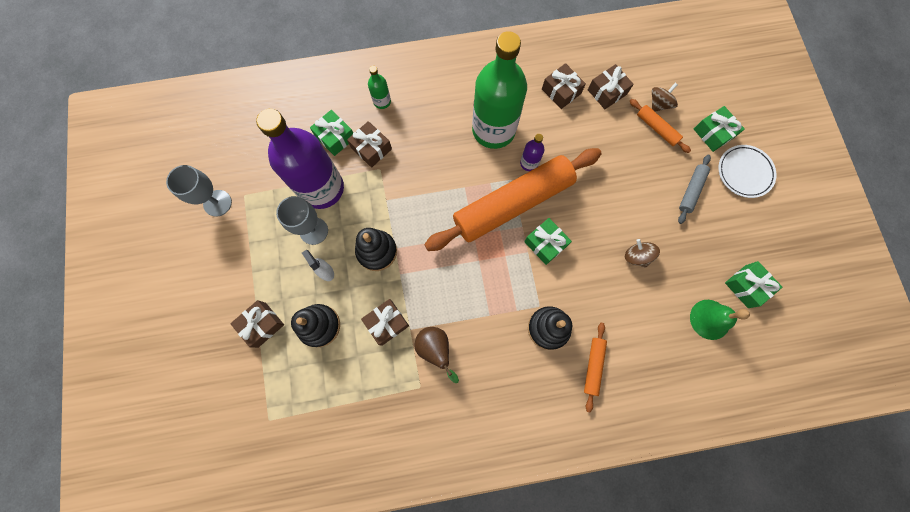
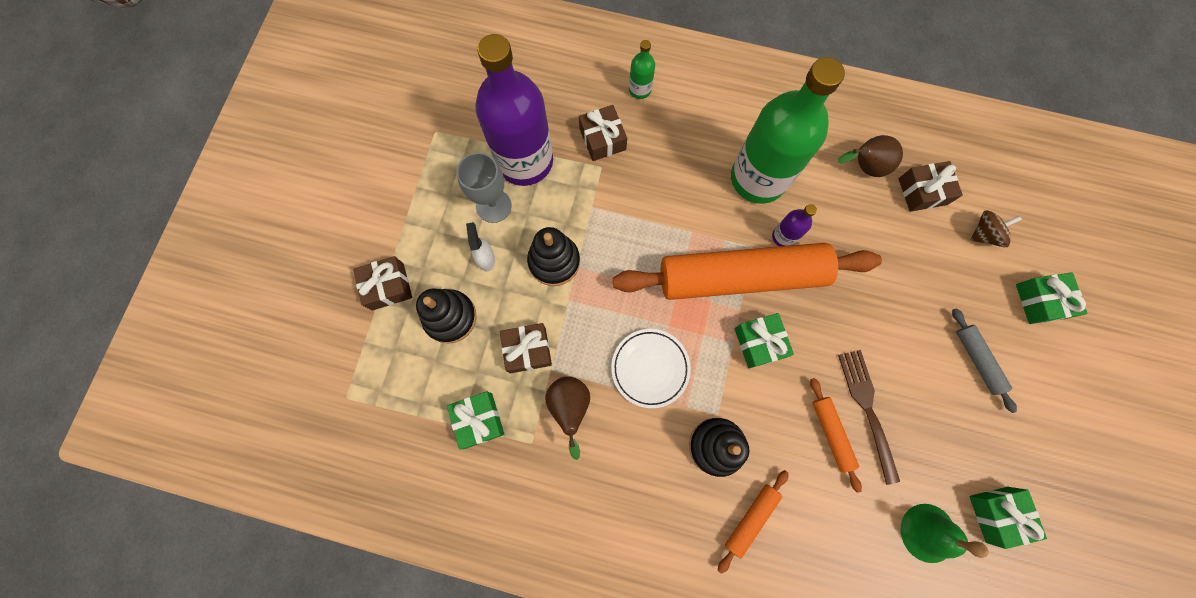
camera: 25 degrees right, 0 degrees up
grey goblet [166,165,232,217] -> none
green gift [310,110,353,156] -> green gift moved to [447,391,504,450]
brown gift [542,63,586,109] -> brown pear [838,135,903,177]
brown spinning top [625,239,660,268] -> brown fork [838,350,900,485]
orange rolling pin [630,99,691,153] -> orange rolling pin moved to [810,378,862,493]
grey rolling pin [678,155,711,224] -> grey rolling pin turned 75 degrees counterclockwise [952,308,1017,413]
white plate [718,145,776,198] -> white plate moved to [611,329,691,408]

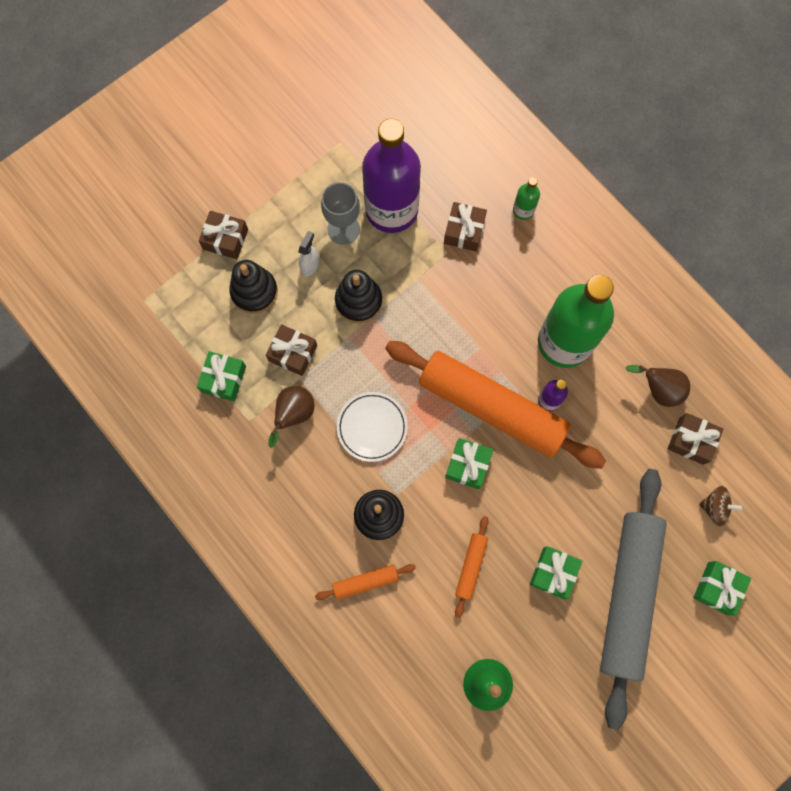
camera: 35 degrees right, 0 degrees up
brown fork [838,350,900,485] -> none
grey rolling pin [952,308,1017,413] -> grey rolling pin [600,469,667,730], size x2.44
green gift [969,487,1047,549] -> green gift moved to [530,546,582,599]

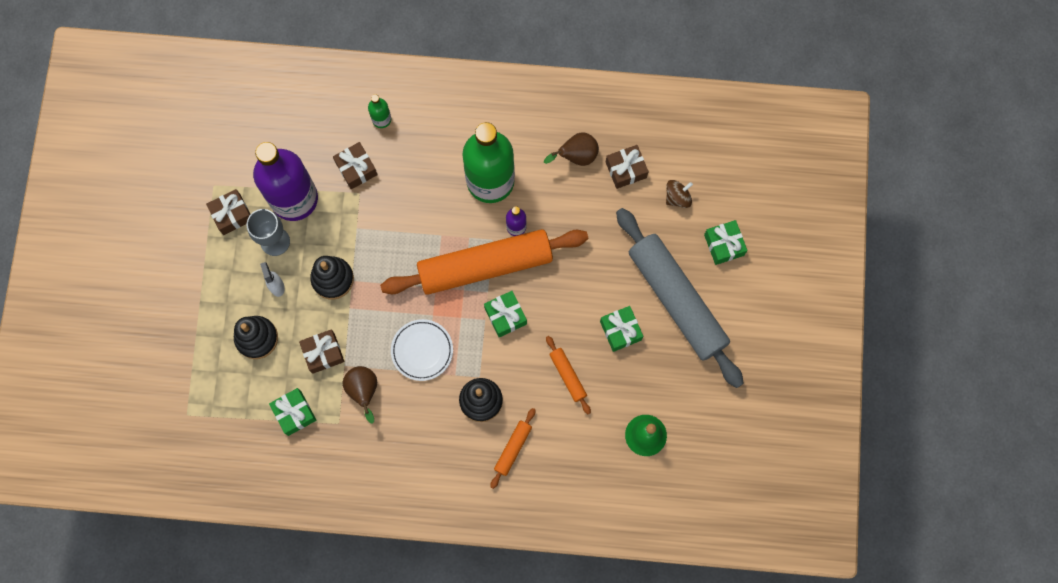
camera: 45 degrees left, 0 degrees up
brown gift [199,211,248,259] -> brown gift moved to [206,189,251,235]

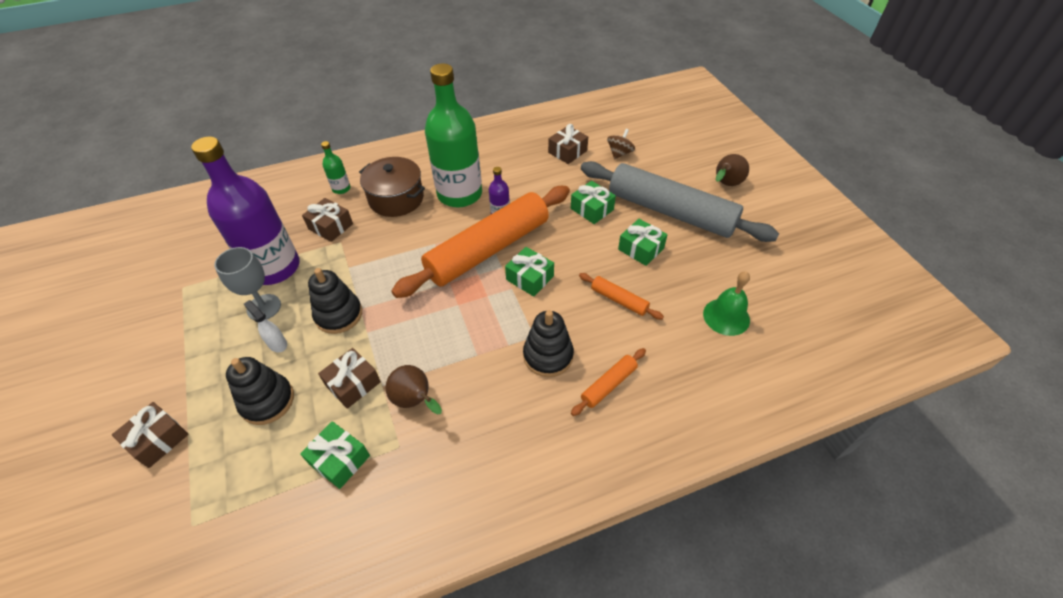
camera: 25 degrees left, 25 degrees down
brown gift [206,189,251,235] -> brown gift moved to [112,402,189,468]
white plate [391,319,453,381] -> none
orange rolling pin [490,408,536,489] -> orange rolling pin turned 45 degrees clockwise [571,348,646,416]
brown pear [544,132,599,166] -> brown pear moved to [716,154,749,186]
green gift [704,220,747,265] -> green gift moved to [571,181,616,224]
none -> brown pot [359,157,425,217]

